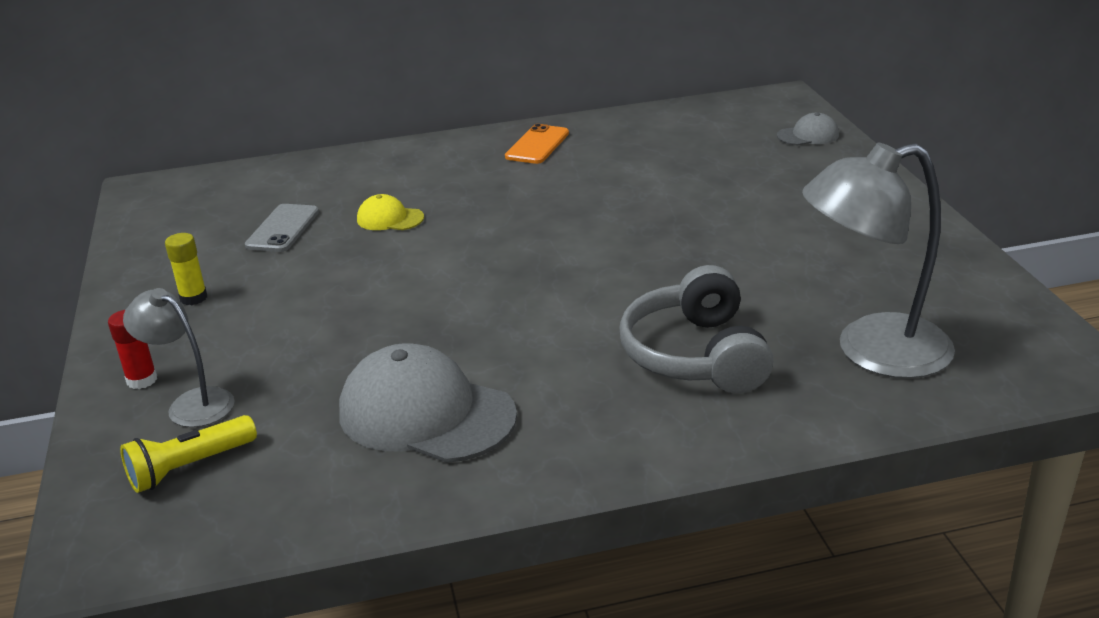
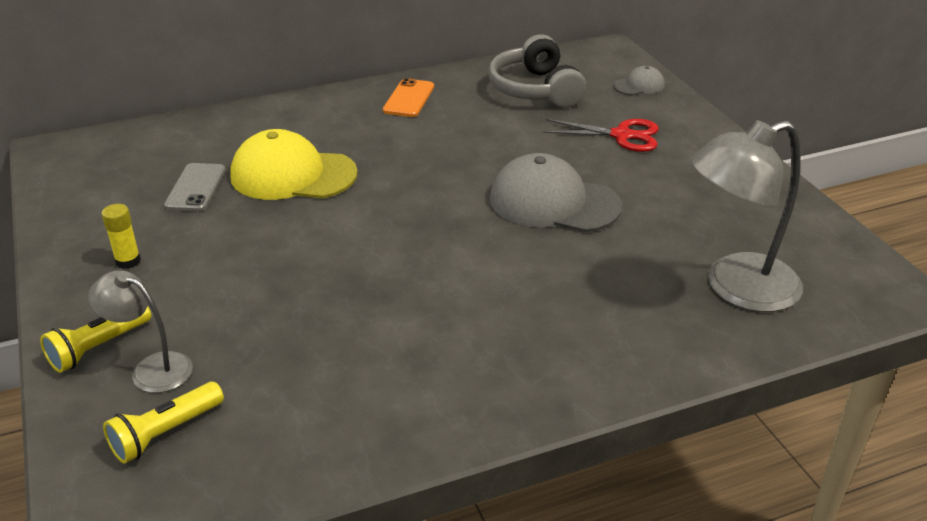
camera: 10 degrees left, 5 degrees up
red glue stick [108,310,157,389] -> yellow flashlight [40,306,151,373]
grey cap [339,343,517,463] -> grey cap moved to [490,153,622,232]
yellow cap [357,194,424,230] -> yellow cap [230,129,358,200], size x2.07
grey headphones [620,265,773,393] -> grey headphones moved to [488,35,586,108]
none -> red scissors [543,119,659,152]

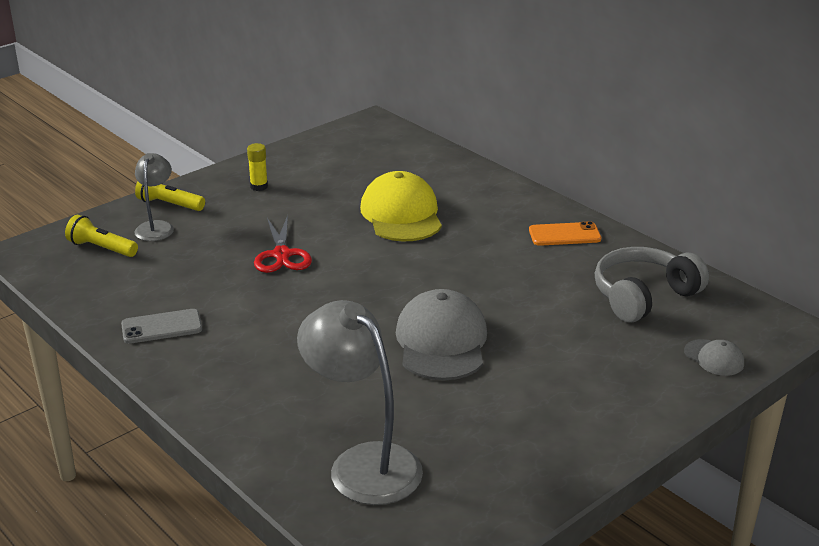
camera: 70 degrees right, 5 degrees down
grey phone [164,163,226,211] -> grey phone moved to [121,309,202,344]
red scissors [543,119,659,152] -> red scissors moved to [254,215,312,273]

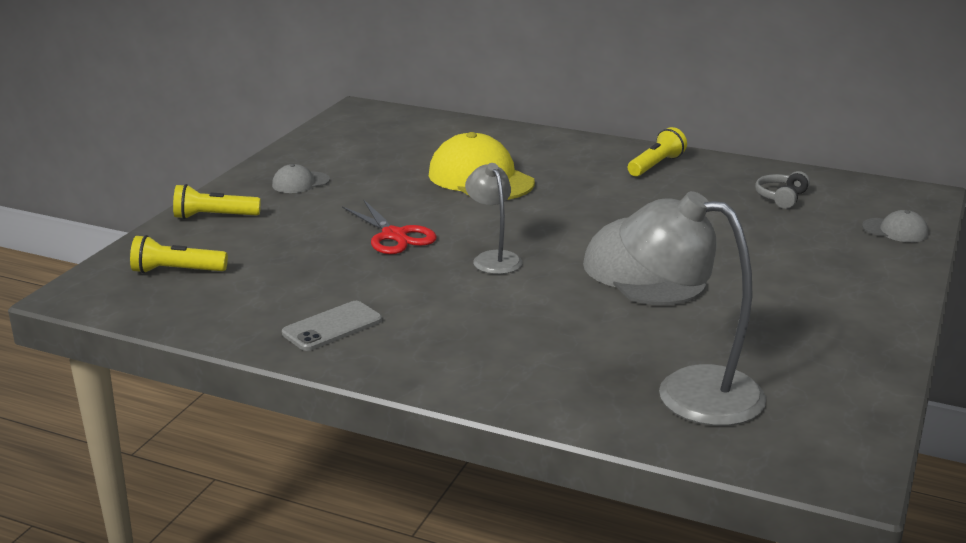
camera: 25 degrees left, 5 degrees down
grey lamp [134,153,174,241] -> grey lamp moved to [465,163,522,274]
yellow glue stick [247,143,268,191] -> grey cap [272,164,330,193]
orange phone [529,221,601,246] -> yellow flashlight [628,127,687,177]
grey headphones [595,247,709,323] -> grey headphones [755,171,810,209], size x0.51

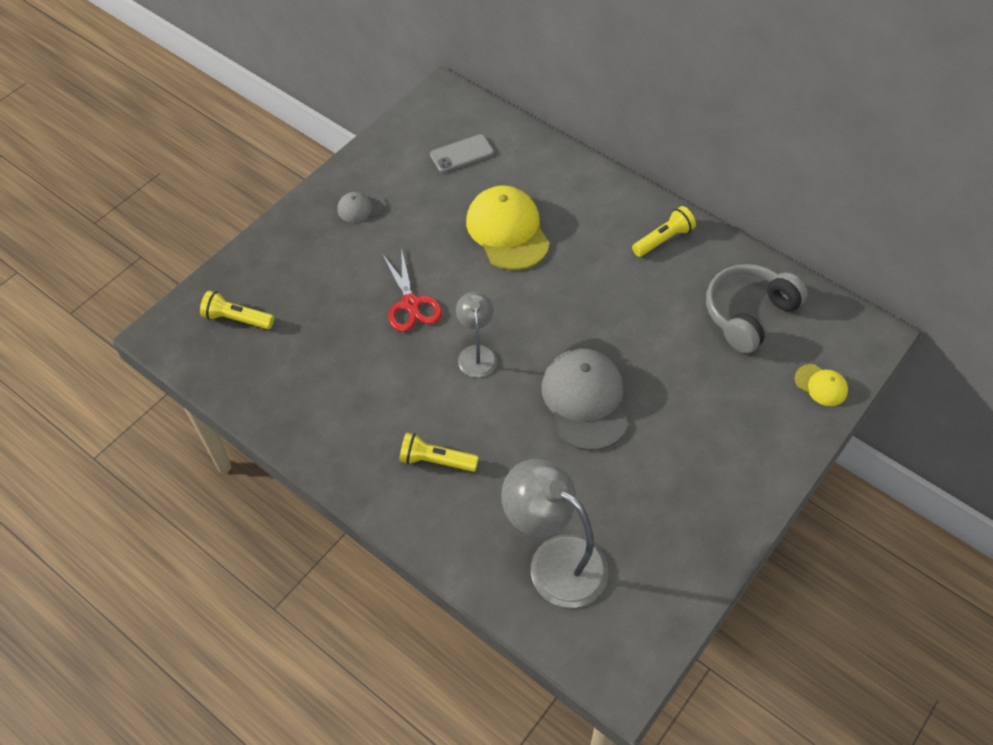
camera: 15 degrees right, 30 degrees up
yellow flashlight [173,184,261,219] -> yellow flashlight moved to [399,432,479,472]
grey phone [282,301,382,351] -> grey phone moved to [430,134,494,173]
grey headphones [755,171,810,209] -> grey headphones [706,264,808,353], size x1.98
grey cap [862,210,928,242] -> yellow cap [795,364,848,406]

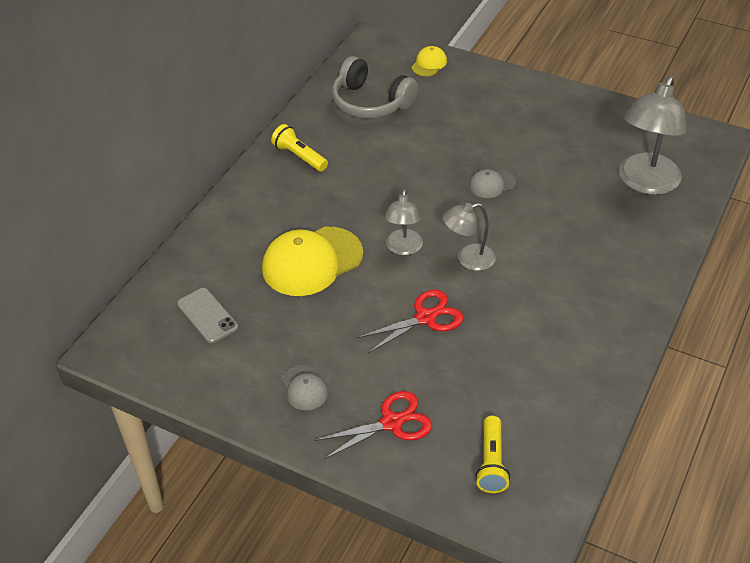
camera: 100 degrees left, 10 degrees down
yellow flashlight [399,432,479,472] -> none
grey cap [541,348,628,451] -> grey cap [469,169,516,198], size x0.48
none -> red scissors [314,391,432,460]
none -> grey lamp [384,189,423,255]

